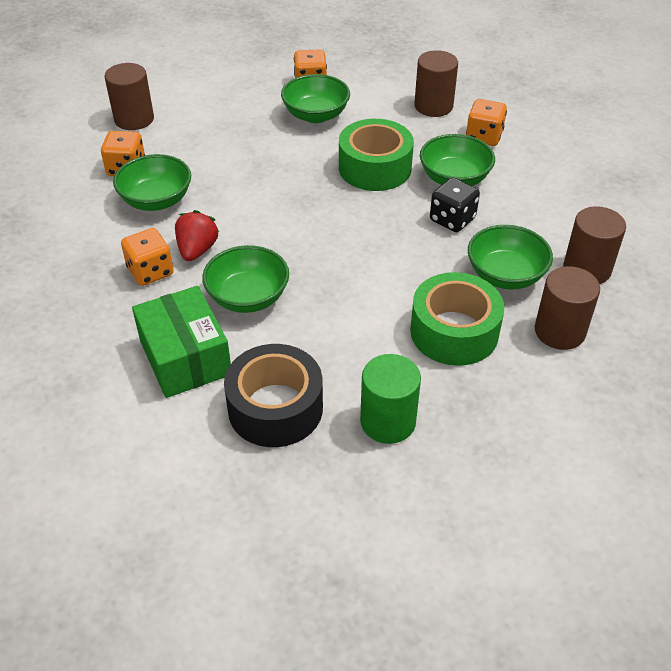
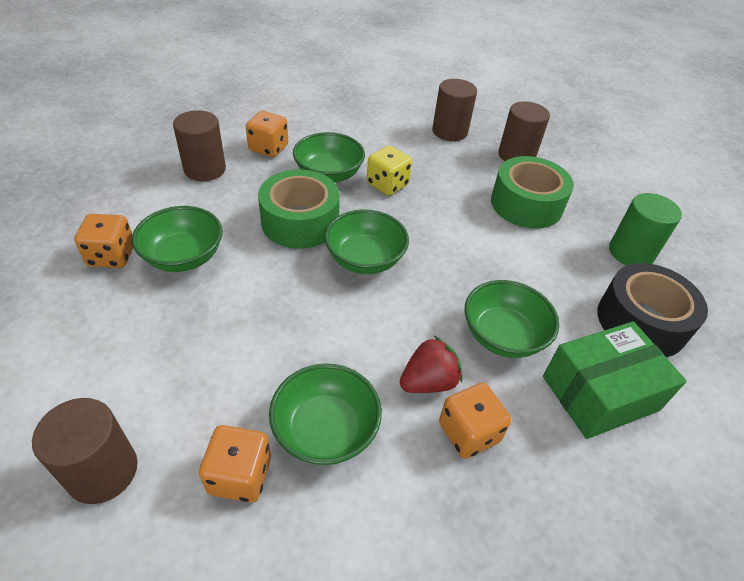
camera: 90 degrees left, 0 degrees up
red strawberry [175,210,219,261] -> red strawberry turned 135 degrees clockwise [400,336,462,393]
black dice [430,177,480,232] -> yellow dice [367,145,412,196]
green bowl [468,225,553,290] -> green bowl moved to [324,209,409,274]

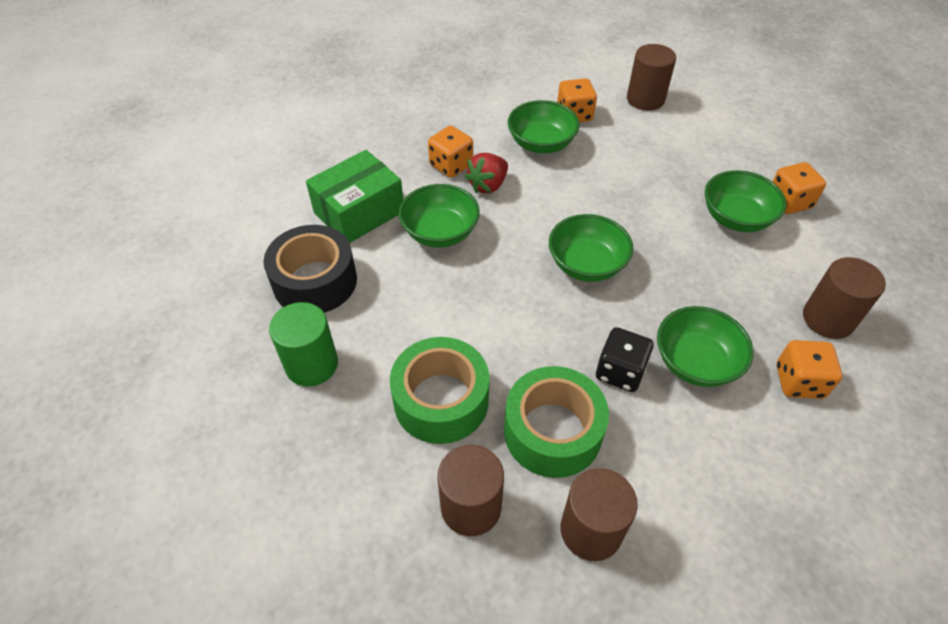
camera: 165 degrees right, 5 degrees up
green tape [258,170,340,249] -> green tape moved to [504,366,609,478]
yellow dice [367,145,412,196] -> black dice [596,327,654,392]

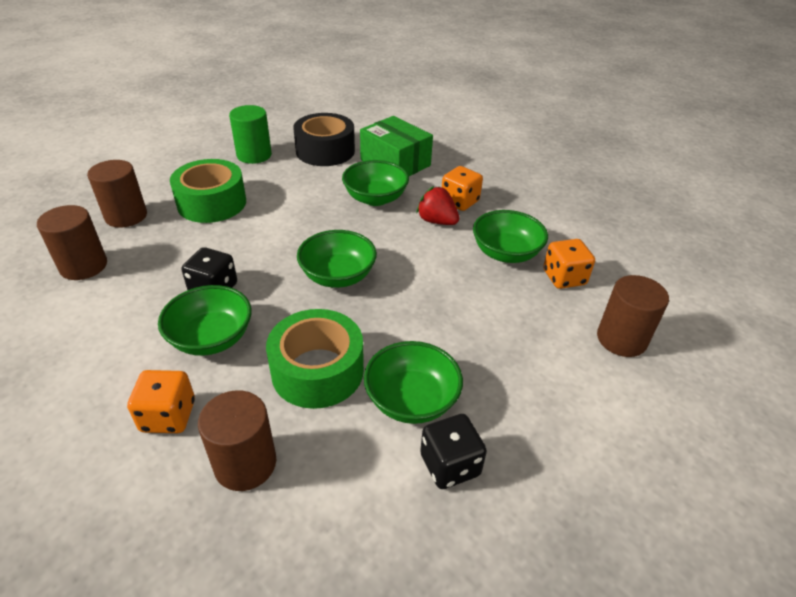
camera: 85 degrees right, 10 degrees down
green tape [504,366,609,478] -> green tape moved to [266,309,364,409]
orange dice [773,162,826,214] -> black dice [420,414,487,489]

